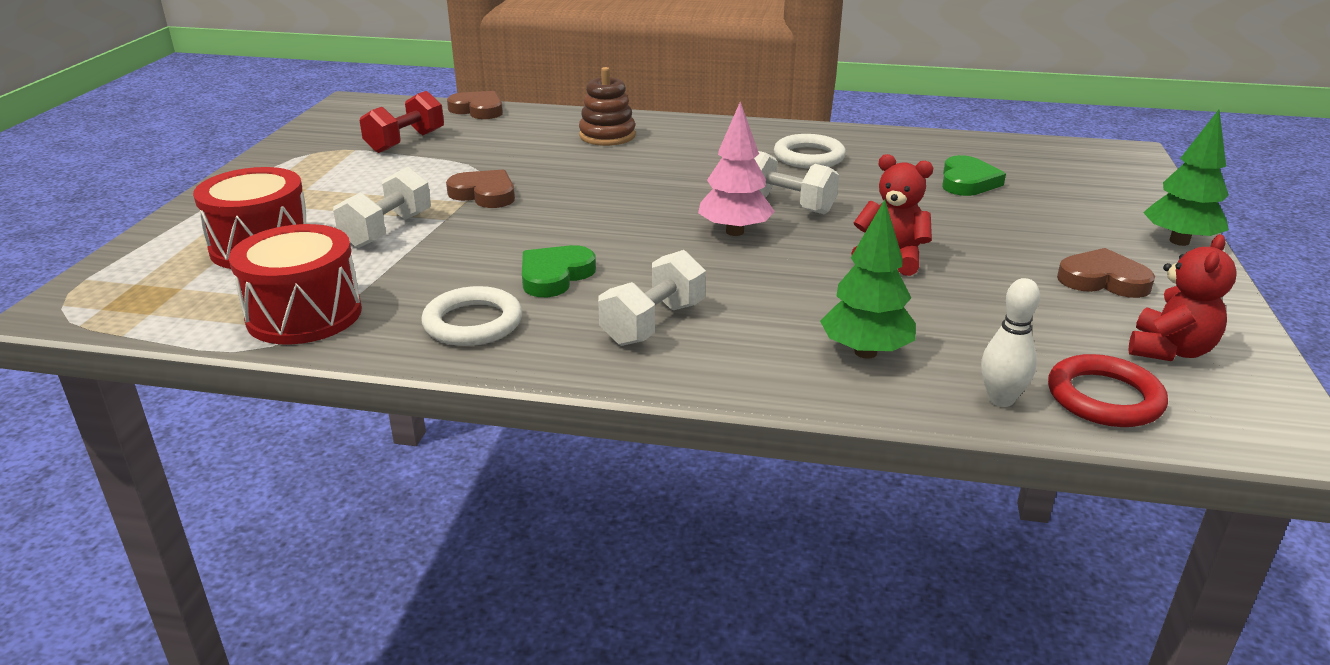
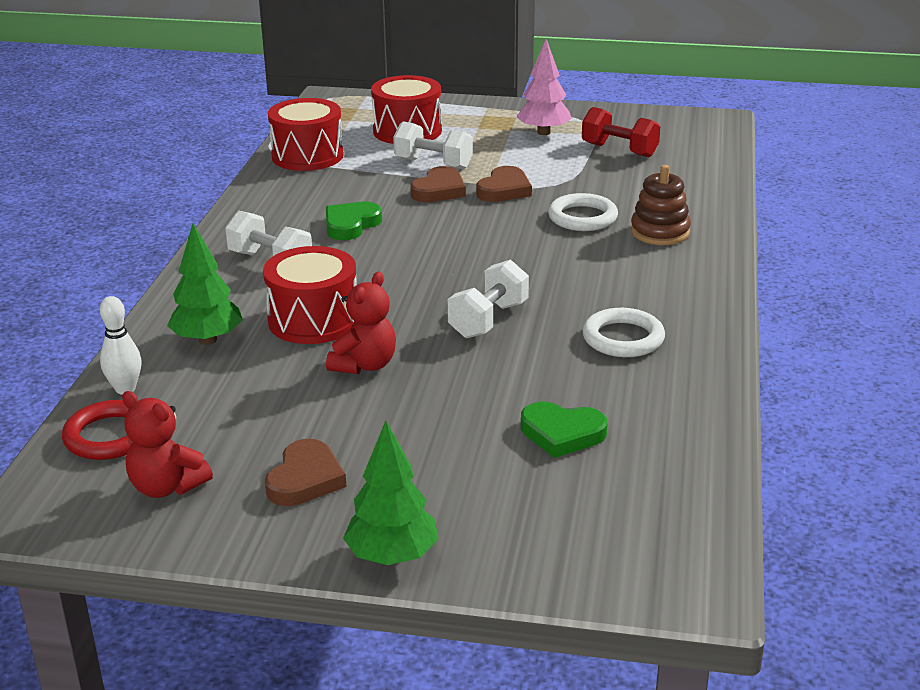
camera: 90 degrees right, 0 degrees up
white ring [421,286,522,346] -> white ring moved to [548,193,618,231]
brown heart [447,91,503,119] -> brown heart moved to [410,166,466,202]
green heart [522,245,596,297] -> green heart turned 90 degrees counterclockwise [326,202,382,240]
pink tree [698,102,775,236] -> pink tree moved to [516,39,572,135]
none -> red drum [263,246,357,344]

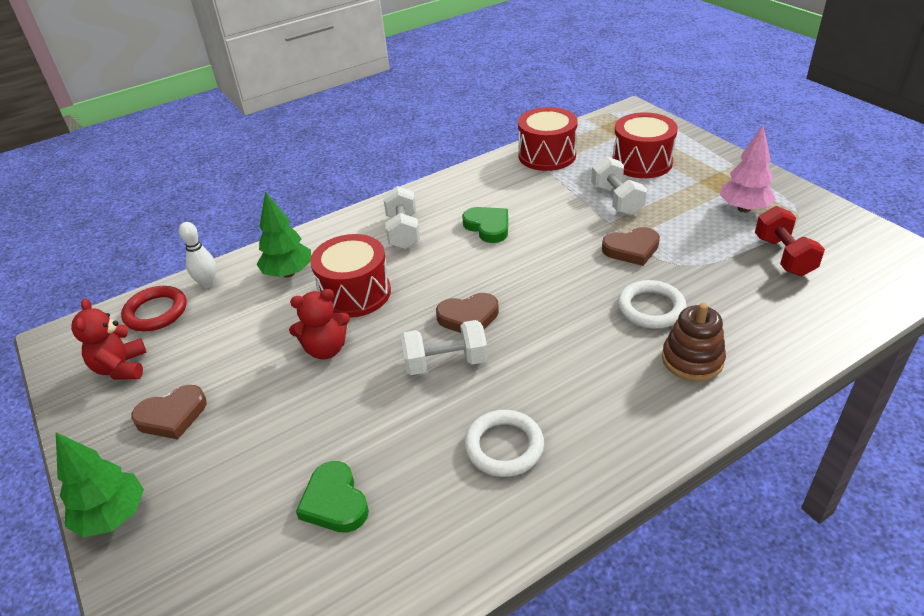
camera: 50 degrees right, 10 degrees up
green heart [326,202,382,240] -> green heart turned 60 degrees clockwise [462,207,508,243]
brown heart [410,166,466,202] -> brown heart moved to [436,293,499,333]

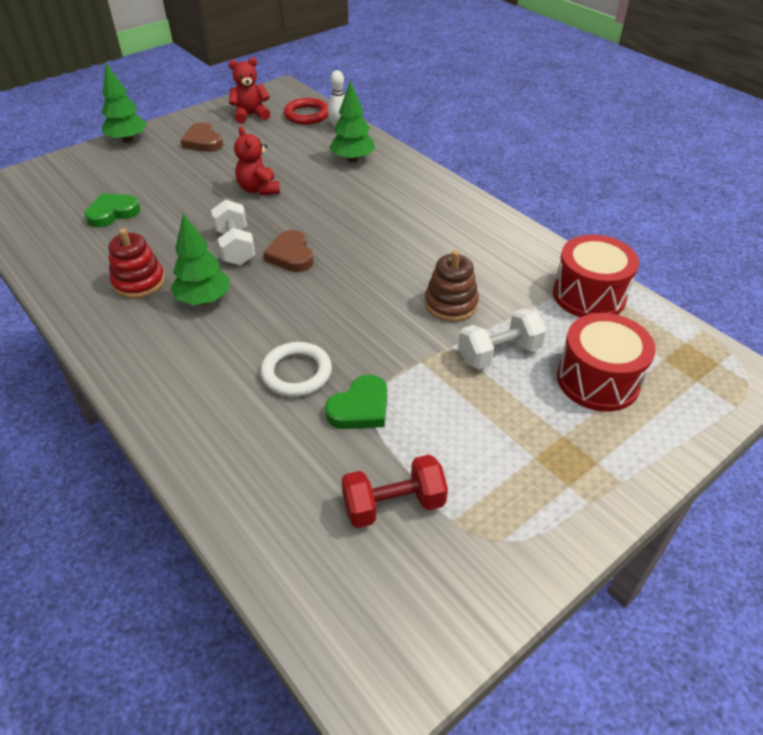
camera: 80 degrees right, 5 degrees up
red drum [310,234,391,318] -> none
white dumbbell [383,186,420,249] -> none
green heart [462,207,508,243] -> green heart moved to [325,375,387,429]
white ring [464,410,544,477] -> red stacking toy [108,229,165,299]
brown heart [602,227,660,266] -> none
brown stacking toy [662,303,726,381] -> brown stacking toy moved to [424,250,479,322]
pink tree [720,126,776,212] -> none
none -> green tree [171,213,230,305]

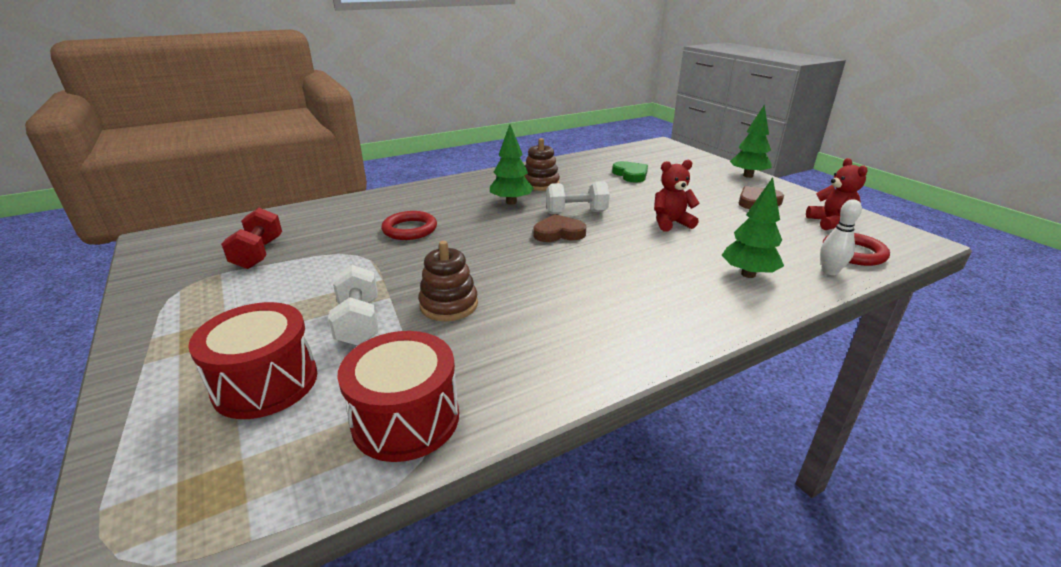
camera: 100 degrees right, 15 degrees down
red stacking toy [108,229,165,299] -> brown stacking toy [524,138,560,191]
white ring [260,342,332,397] -> red ring [381,211,437,240]
green heart [325,375,387,429] -> none

